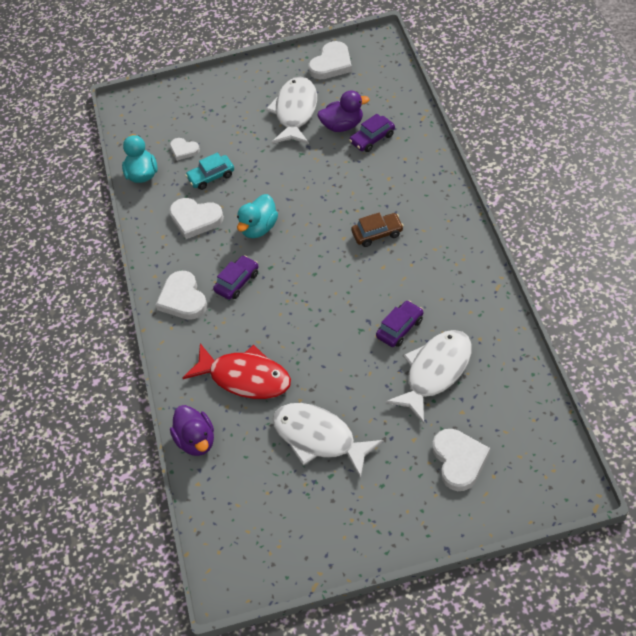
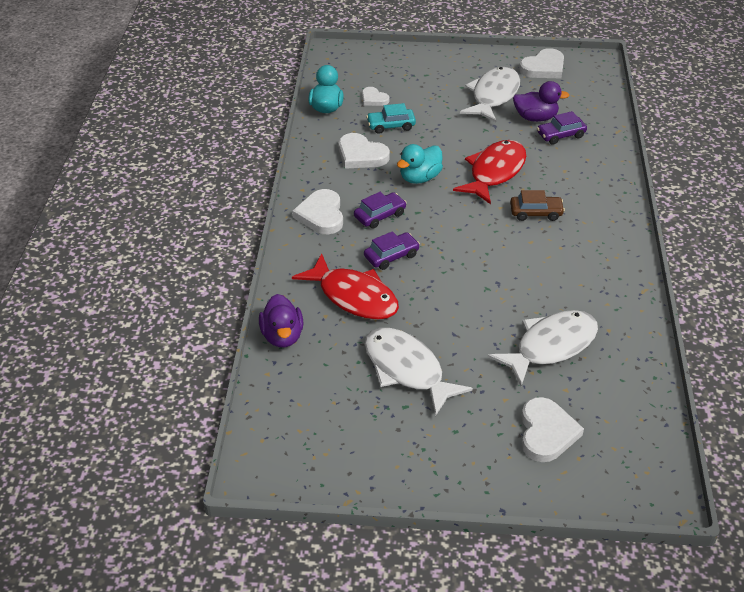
camera: 10 degrees right, 10 degrees down
purple car [376,301,423,347] -> purple car moved to [364,231,420,270]
none -> red fish [453,140,526,204]

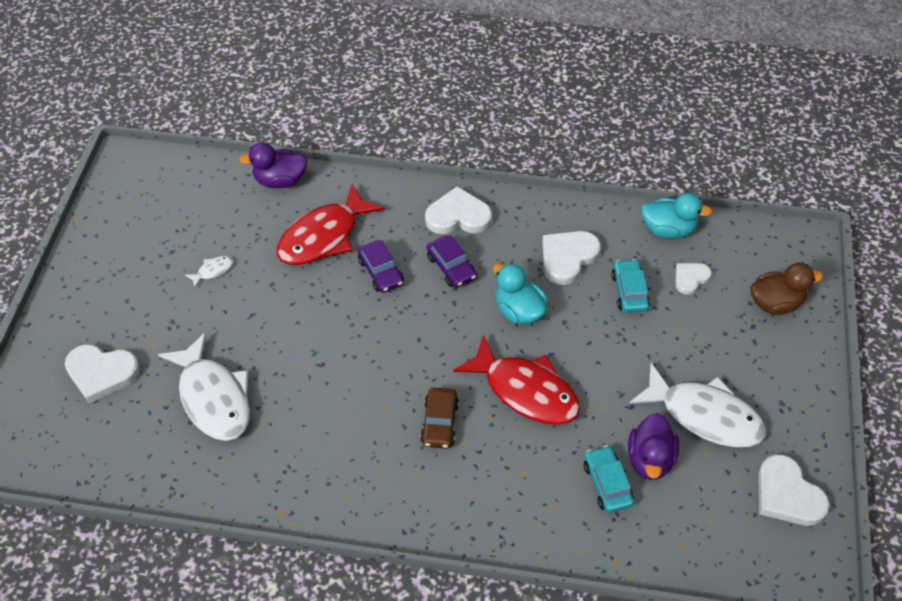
camera: 95 degrees right, 10 degrees up
white fish [365,328,473,416] -> white fish [185,256,233,288], size x0.40
purple car [537,111,587,145] -> turquoise car [584,445,634,513]
none -> brown duck [750,263,823,315]

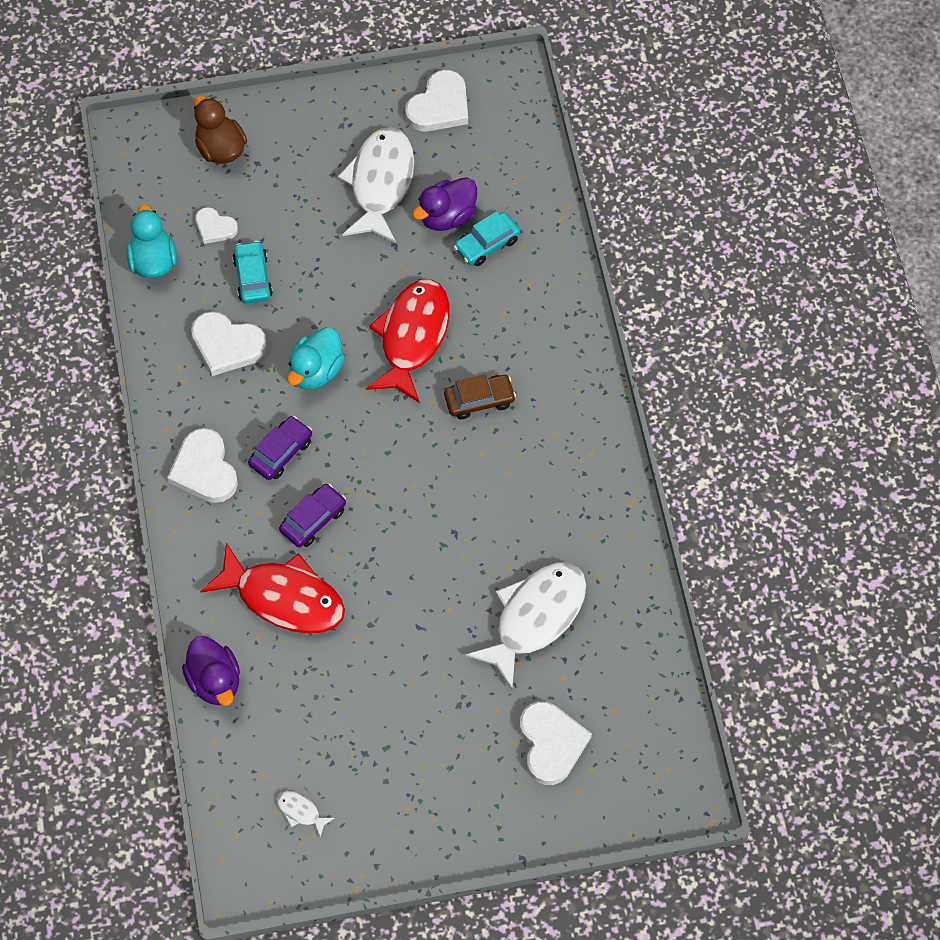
camera: 110 degrees left, 10 degrees up
white fish [185,256,233,288] -> white fish moved to [277,791,334,837]
turquoise car [611,259,650,313] -> turquoise car turned 105 degrees clockwise [232,241,273,304]
purple duck [628,413,679,480] -> purple duck turned 150 degrees clockwise [412,177,477,231]

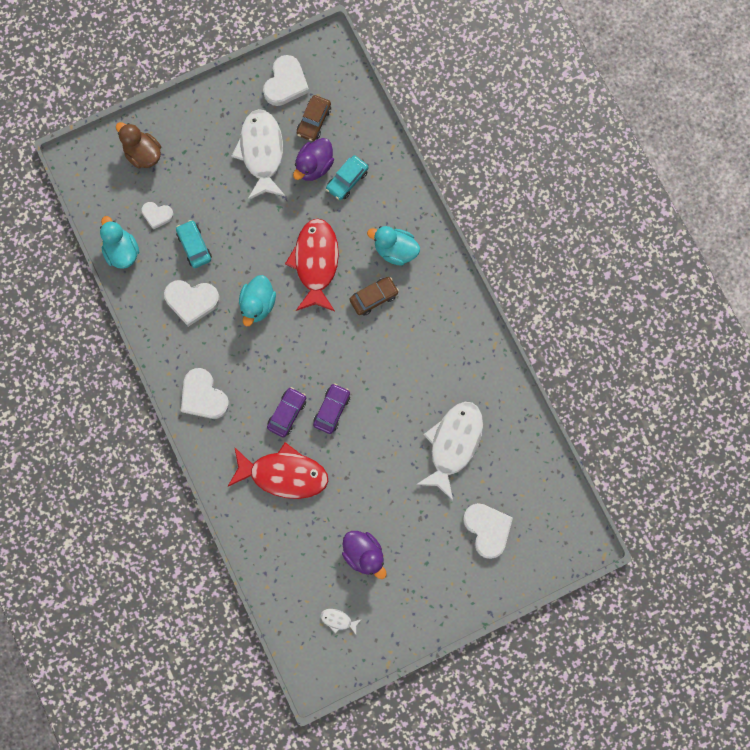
camera: 15 degrees left, 15 degrees up
purple duck [182,636,240,706] -> purple duck moved to [342,531,386,579]
purple car [248,416,312,480] -> purple car moved to [313,383,350,434]
none -> brown car [297,95,331,141]
none -> turquoise duck [367,226,420,266]

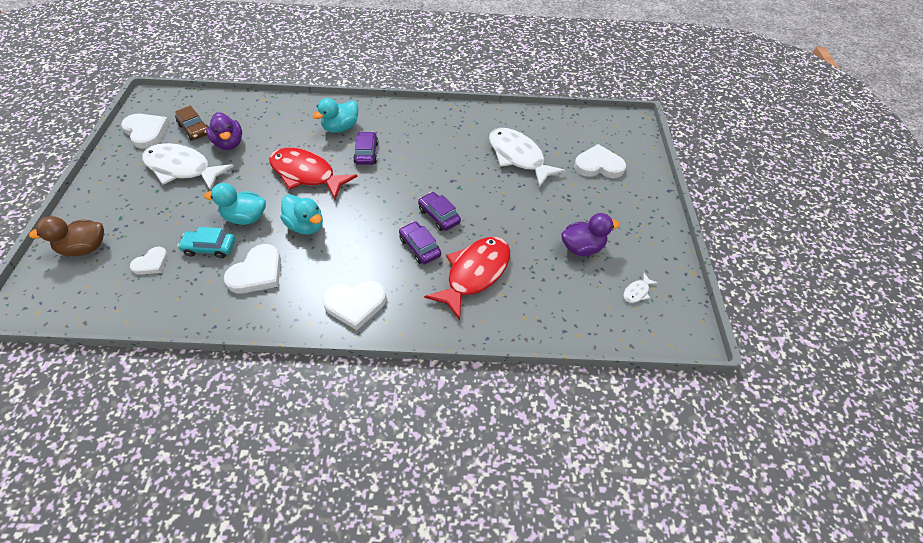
camera: 65 degrees left, 25 degrees down
turquoise duck [100,216,139,269] -> turquoise duck moved to [204,183,266,225]
turquoise car [326,155,368,200] -> none
brown car [350,277,399,316] -> purple car [353,132,378,165]

